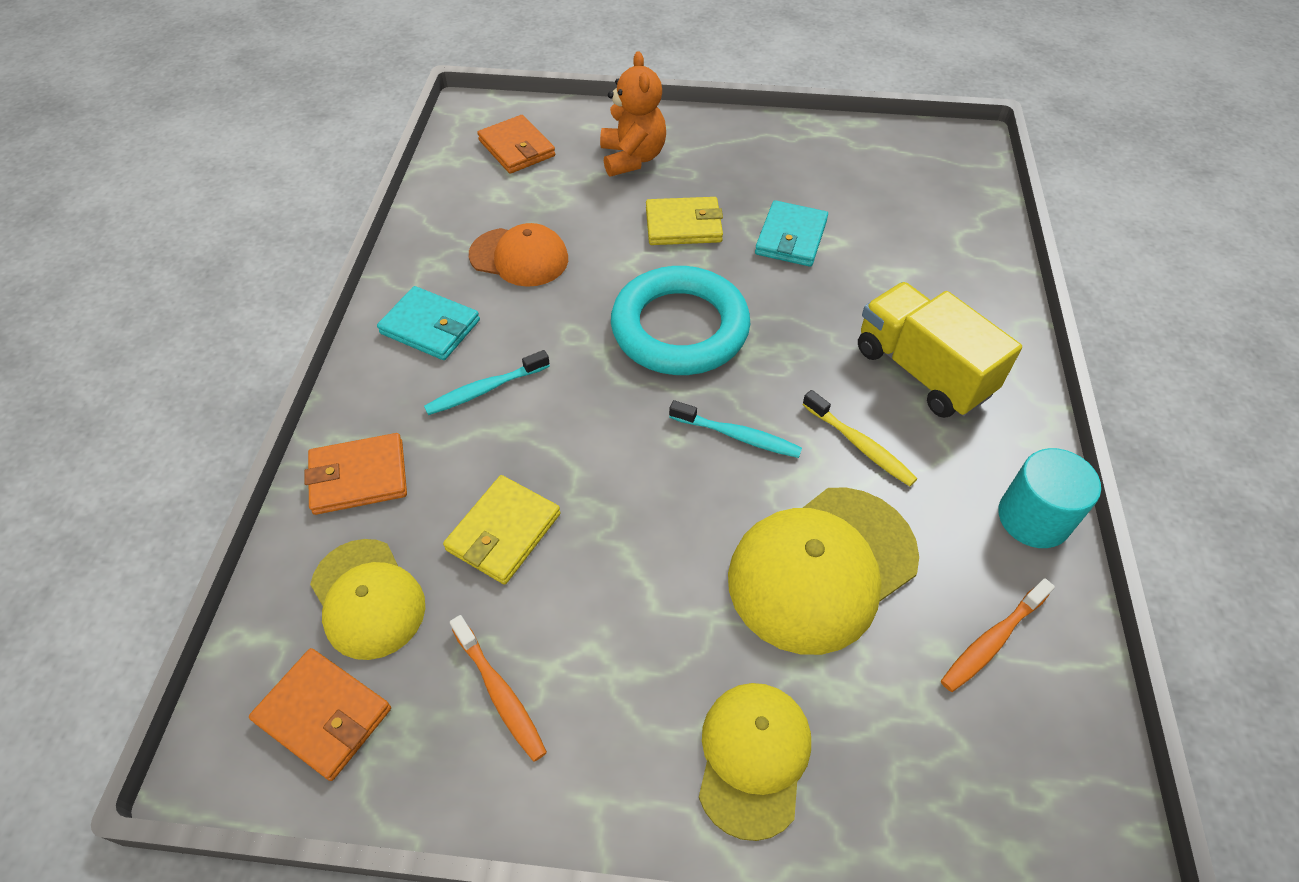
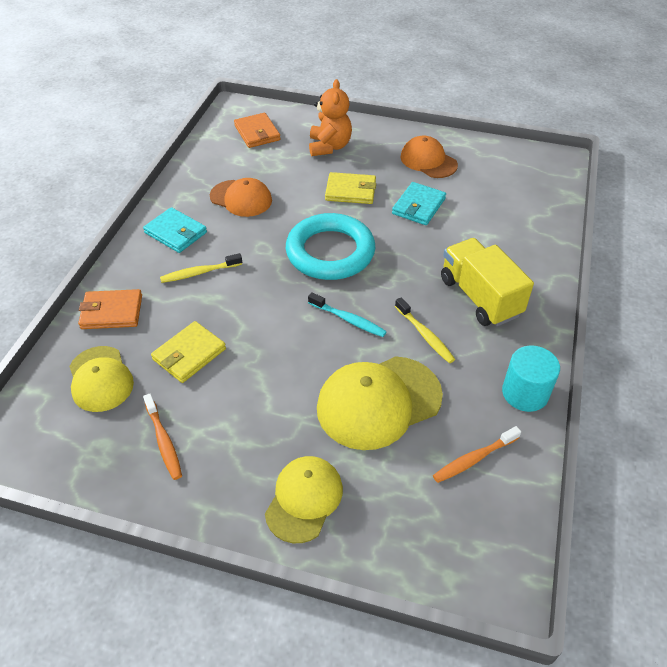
camera: 10 degrees right, 5 degrees down
orange wallet [249,648,391,781] -> none
turquoise toothbrush [424,350,550,415] -> yellow toothbrush [160,253,242,283]
none -> orange cap [400,136,458,178]

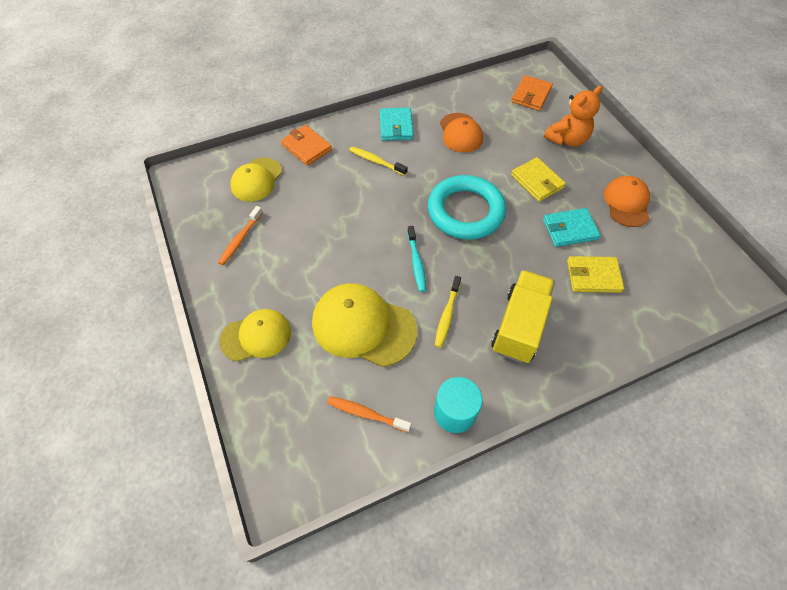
camera: 50 degrees right, 10 degrees up
yellow wallet [151,321,226,383] -> yellow wallet moved to [567,256,624,293]

